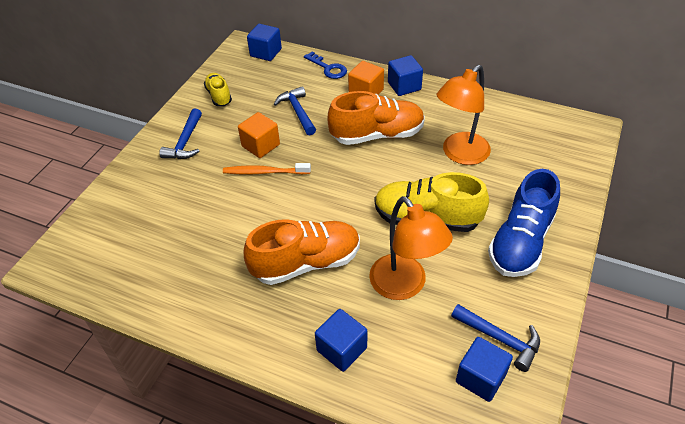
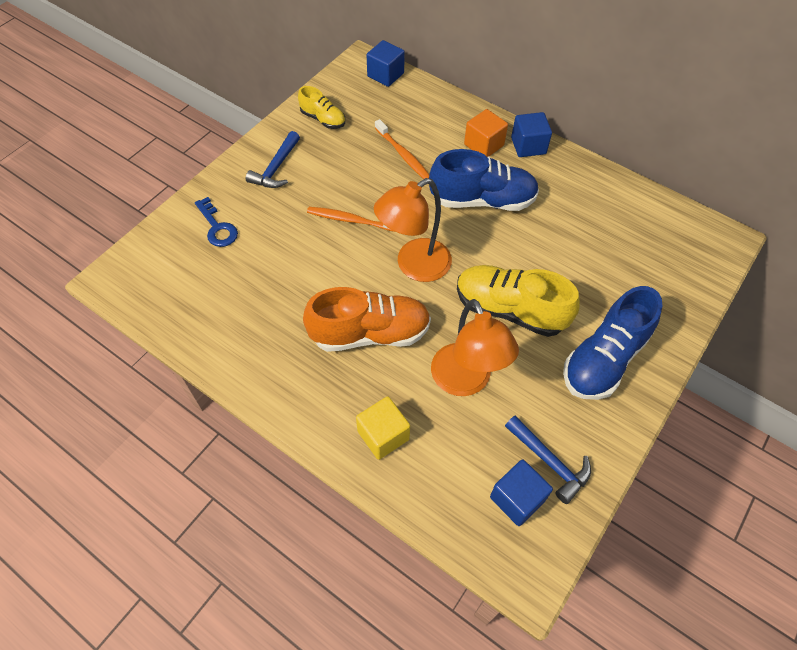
camera: 10 degrees right, 10 degrees up
yellow shoe [204,73,232,106] -> yellow shoe turned 135 degrees clockwise [298,86,345,129]
orange cube [238,112,280,158] -> none
blue hammer [274,86,316,135] -> orange toothbrush [375,119,429,179]
blue key [304,52,347,79] -> blue key moved to [195,197,238,247]
blue cube [315,309,367,372] -> yellow cube [356,396,410,460]
orange shoe [328,91,425,145] -> blue shoe [429,149,539,211]
orange lamp [437,65,491,165] -> orange lamp moved to [374,178,452,282]

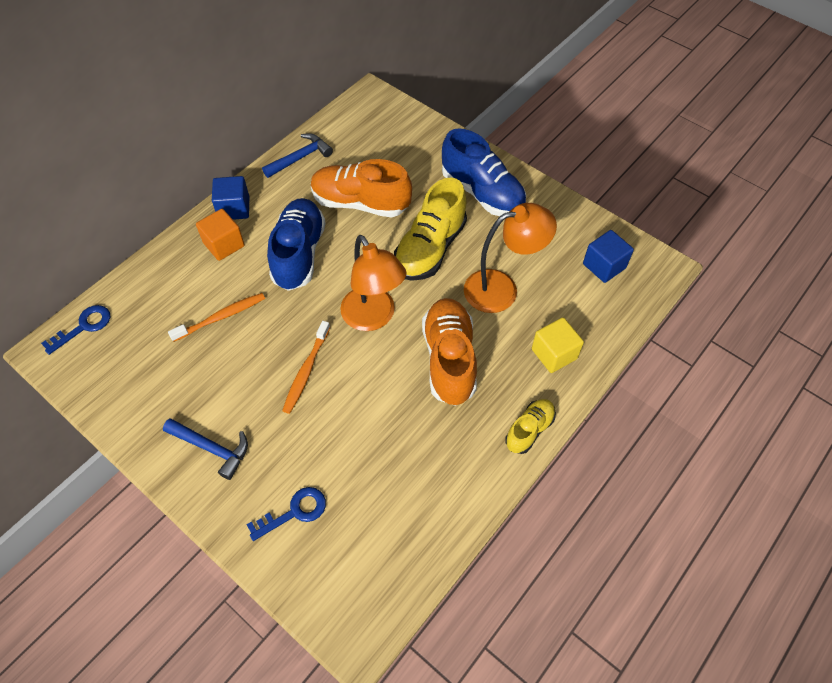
camera: 85 degrees left, 0 degrees up
yellow shoe [298,86,345,129] -> yellow shoe moved to [505,399,556,454]
blue cube [367,40,405,87] -> blue key [41,305,110,355]
blue hammer [505,416,591,504] -> blue hammer moved to [262,133,333,178]
none -> orange shoe [311,159,412,218]

